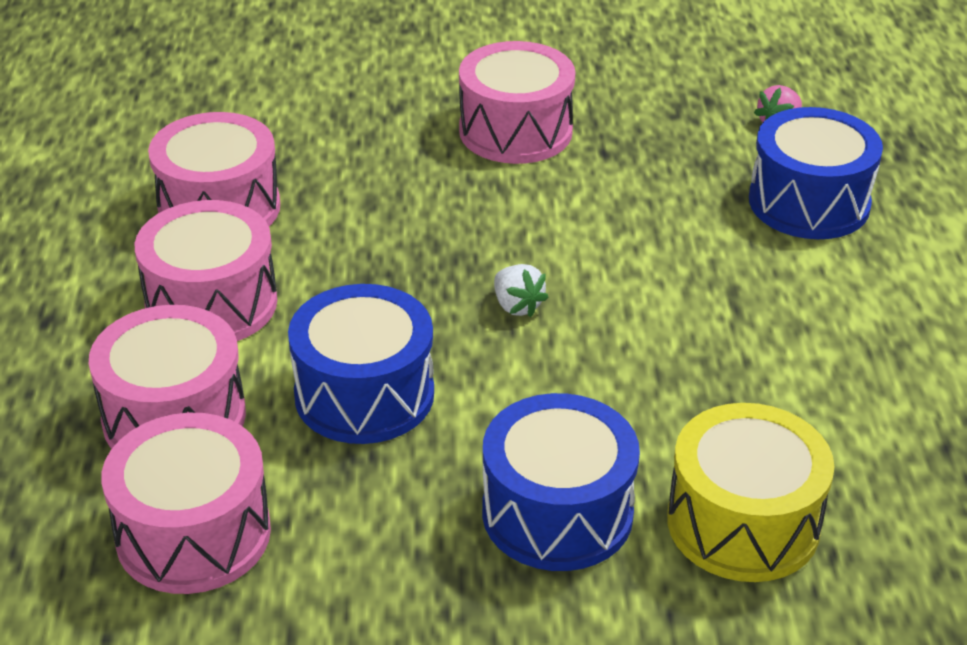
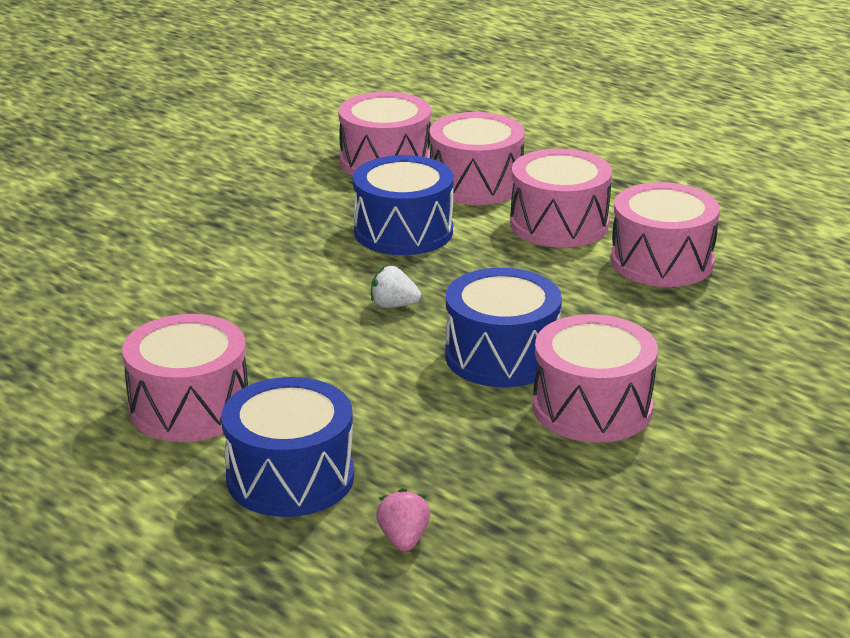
camera: 135 degrees right, 10 degrees down
blue drum [482,393,640,571] -> blue drum moved to [445,268,562,387]
yellow drum [667,403,834,582] -> none
none -> pink drum [122,314,248,442]

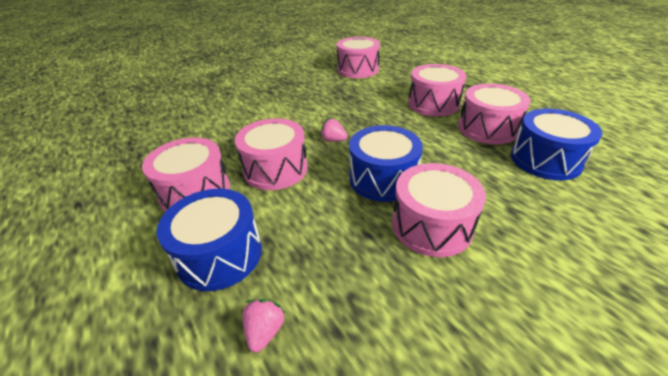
camera: 15 degrees right, 10 degrees up
blue drum [353,155,454,255] -> blue drum moved to [511,109,602,180]
white strawberry [371,266,421,308] -> pink strawberry [320,118,348,142]
pink drum [429,112,525,205] -> pink drum moved to [235,118,308,190]

